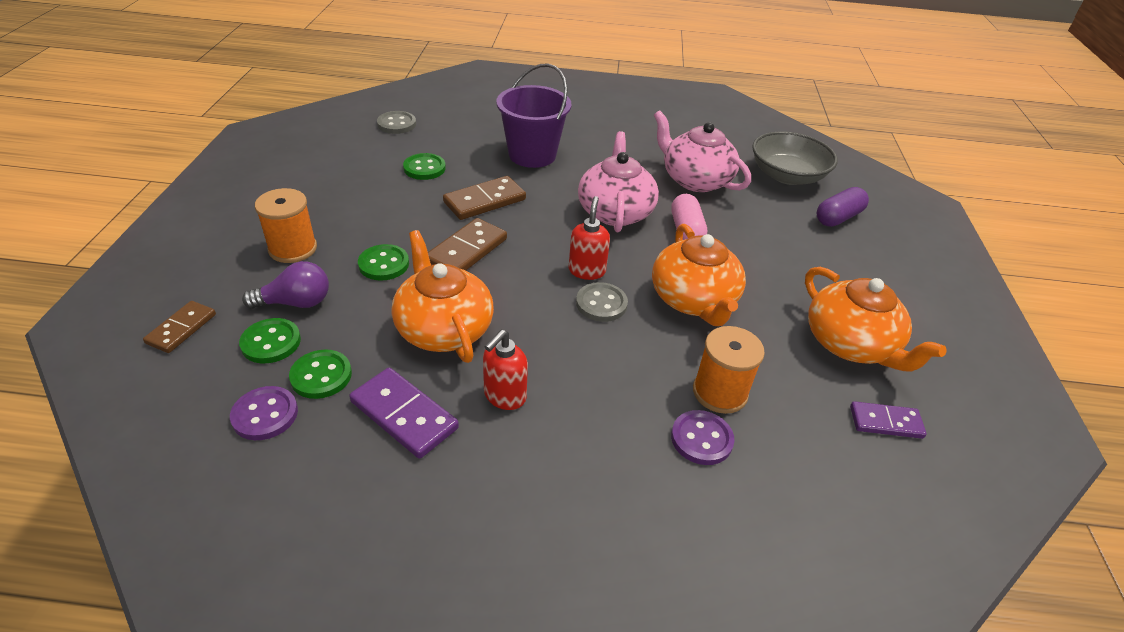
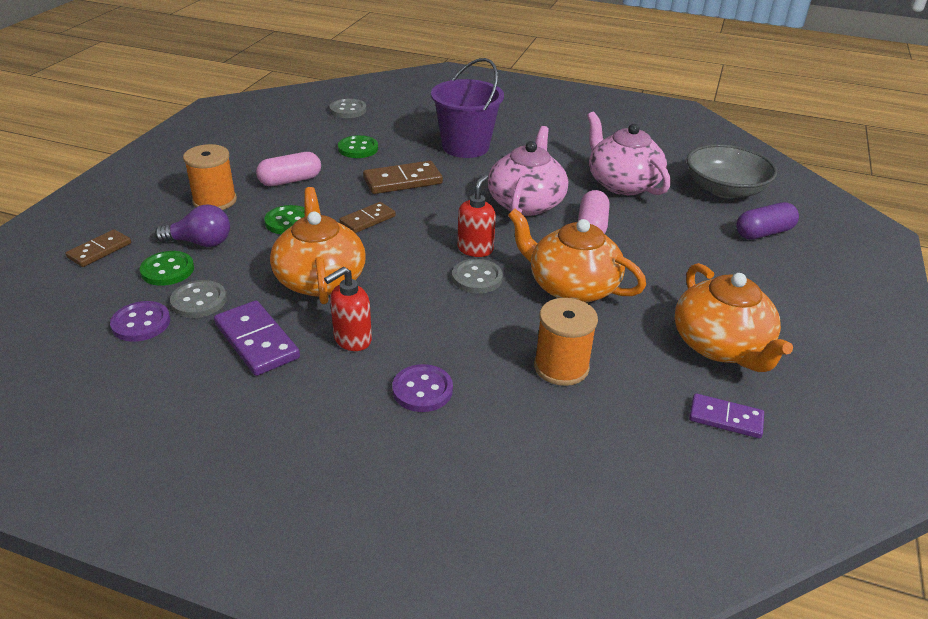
camera: 15 degrees right, 5 degrees down
green button [289,350,352,399] -> grey button [170,280,227,318]
brown domino [428,218,507,271] -> brown domino [339,202,396,233], size x0.66
orange teapot [652,224,746,326] -> orange teapot turned 120 degrees clockwise [508,209,646,303]
purple button [671,410,734,465] -> purple button moved to [392,364,453,412]
none -> pink capsule [256,152,321,186]

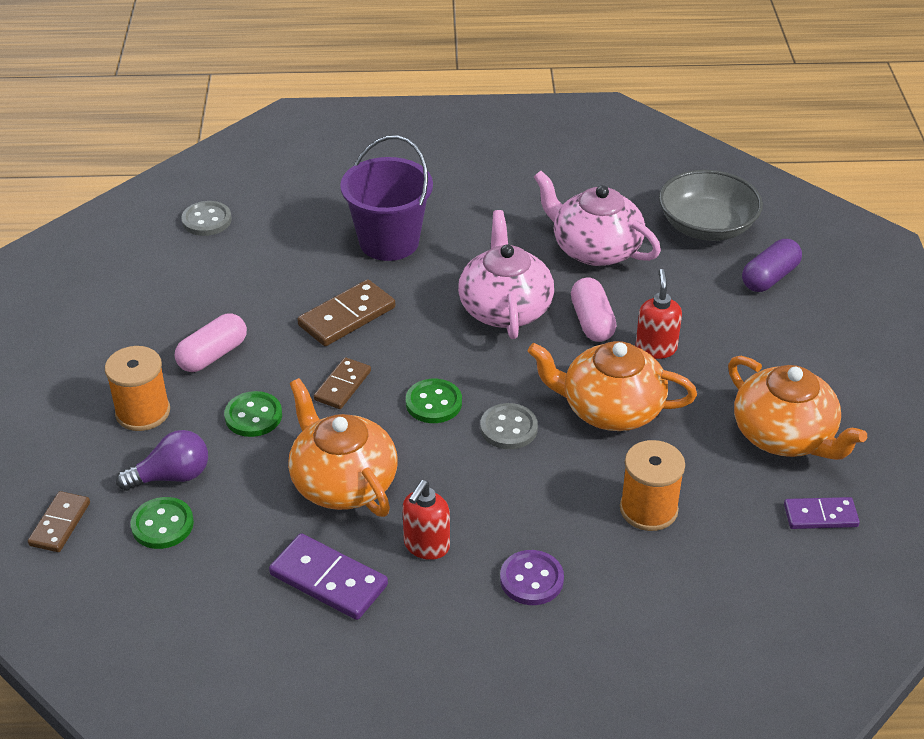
camera: 20 degrees left, 5 degrees up
purple button [110,301,170,342] -> none
grey button [170,280,227,318] -> none
green button [338,135,378,158] -> green button moved to [406,379,462,423]
red soap dispenser [457,174,496,257] -> red soap dispenser moved to [635,269,682,359]

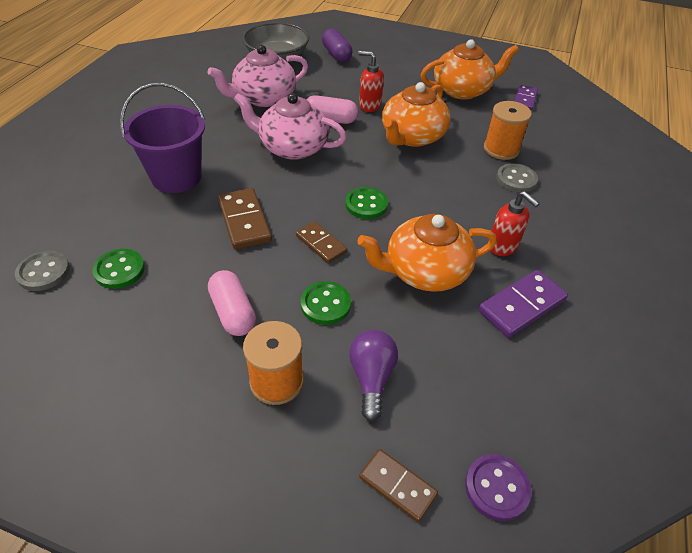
camera: 70 degrees left, 5 degrees up
green button [130,497,194,549] -> green button moved to [92,249,145,289]
grey button [480,403,538,449] -> grey button moved to [496,163,538,193]
purple button [500,550,564,605] -> purple button moved to [465,454,532,521]

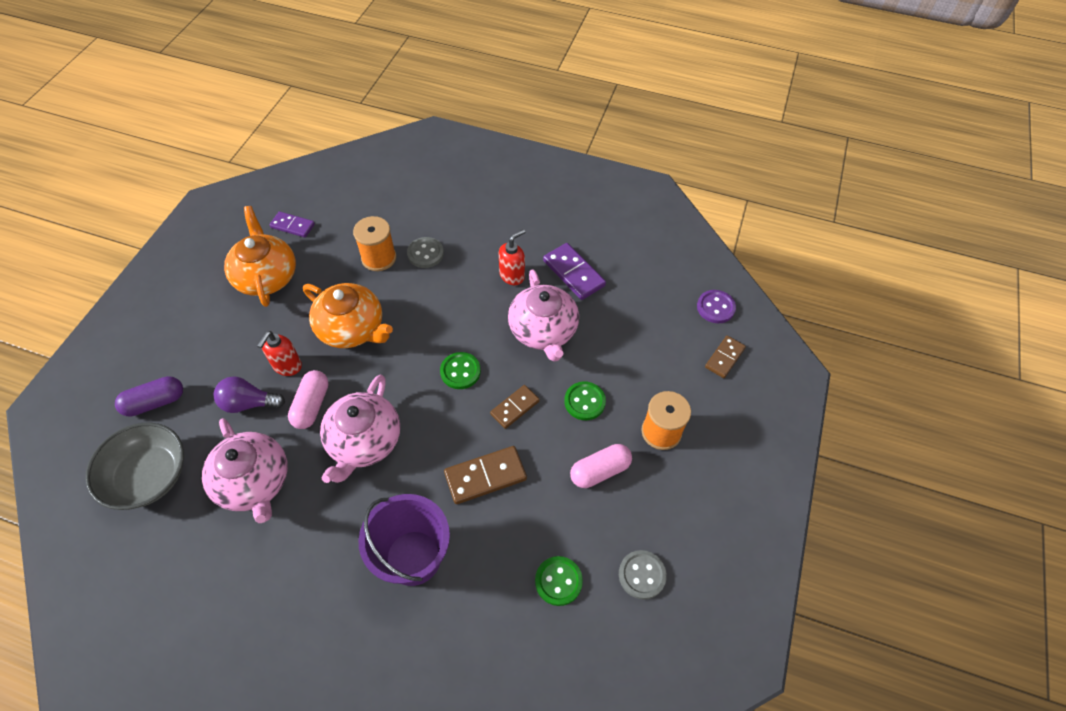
camera: 90 degrees left, 10 degrees up
grey button [15,251,70,291] -> grey button moved to [619,550,667,600]
purple light bulb [349,330,398,421] -> purple light bulb moved to [214,376,285,413]
orange teapot [357,214,497,292] -> pink teapot [508,269,579,362]

